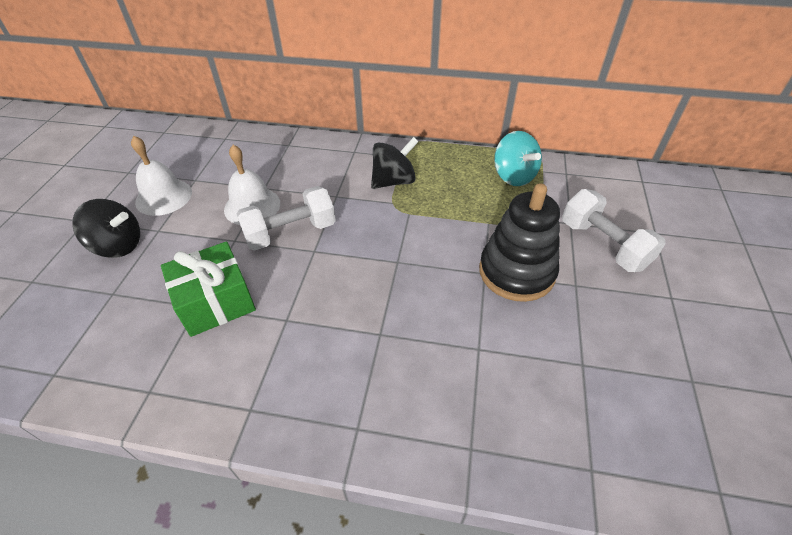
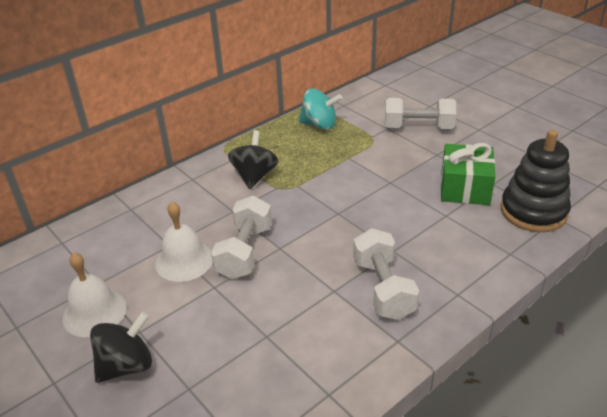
camera: 50 degrees left, 10 degrees down
green gift [161,241,256,337] -> green gift moved to [441,143,496,205]
black stacking toy [479,183,560,302] -> black stacking toy moved to [501,130,571,232]
none -> white dumbbell [353,228,419,320]

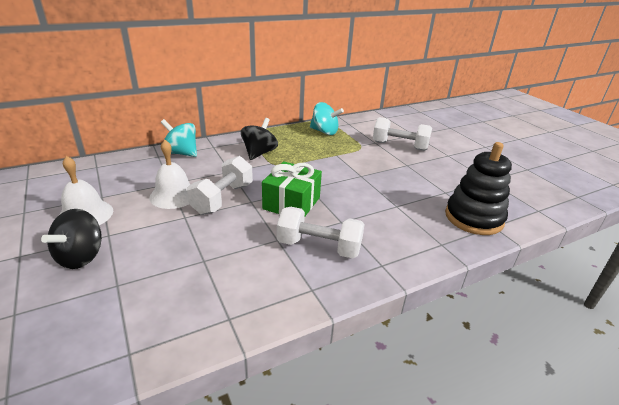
camera: 10 degrees right, 5 degrees down
black spinning top [90,312,152,383] -> black spinning top turned 135 degrees clockwise [41,209,102,269]
white dumbbell [353,228,419,320] -> white dumbbell turned 75 degrees counterclockwise [277,207,365,259]
green gift [441,143,496,205] -> green gift moved to [262,161,322,216]
none -> turquoise spinning top [161,119,197,157]

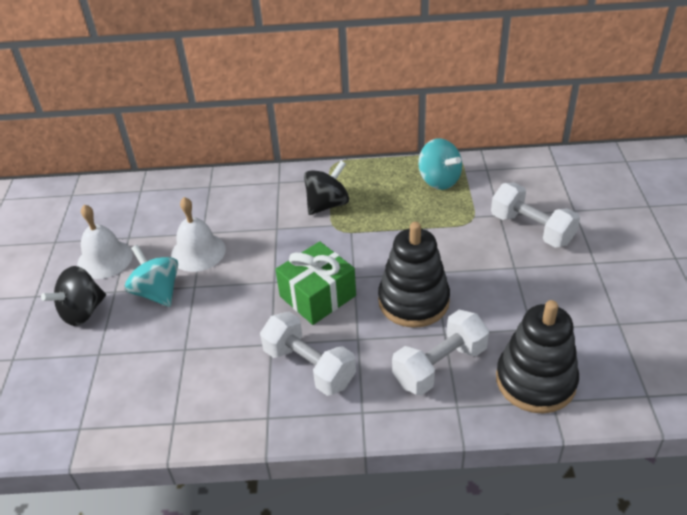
camera: 30 degrees right, 10 degrees up
turquoise spinning top [161,119,197,157] -> turquoise spinning top moved to [125,245,178,307]
white dumbbell [187,156,253,215] -> white dumbbell moved to [392,310,489,395]
none -> black stacking toy [378,222,450,328]

